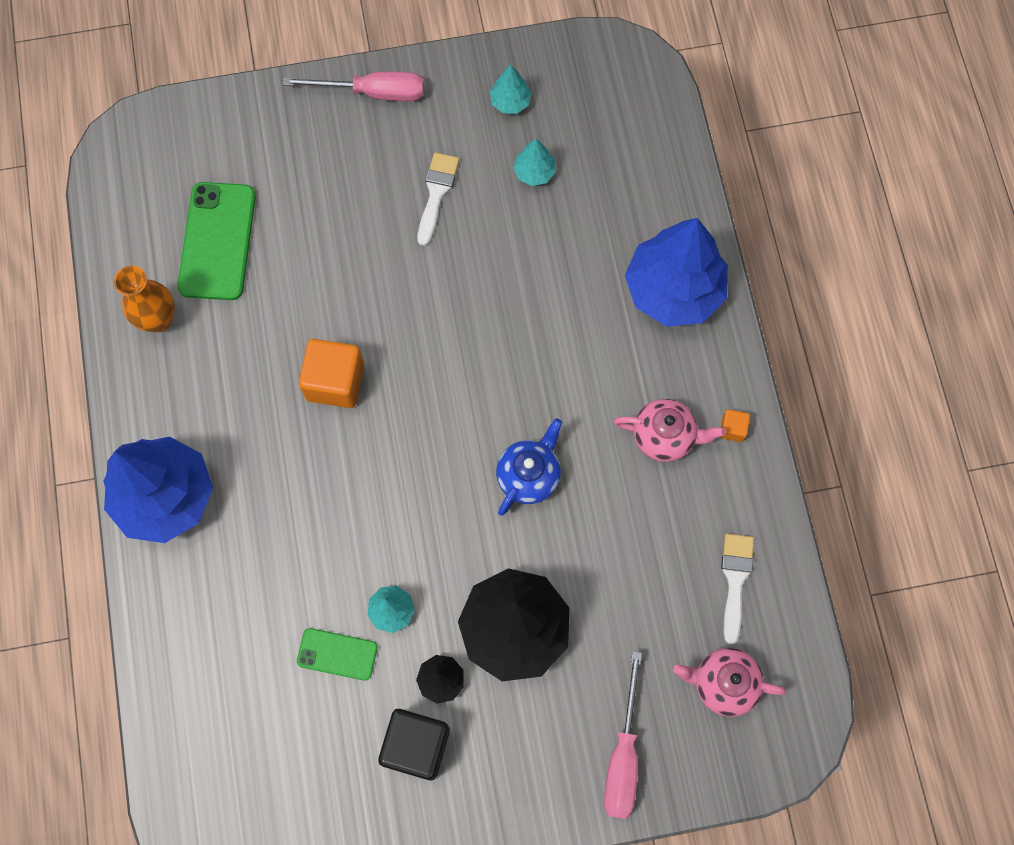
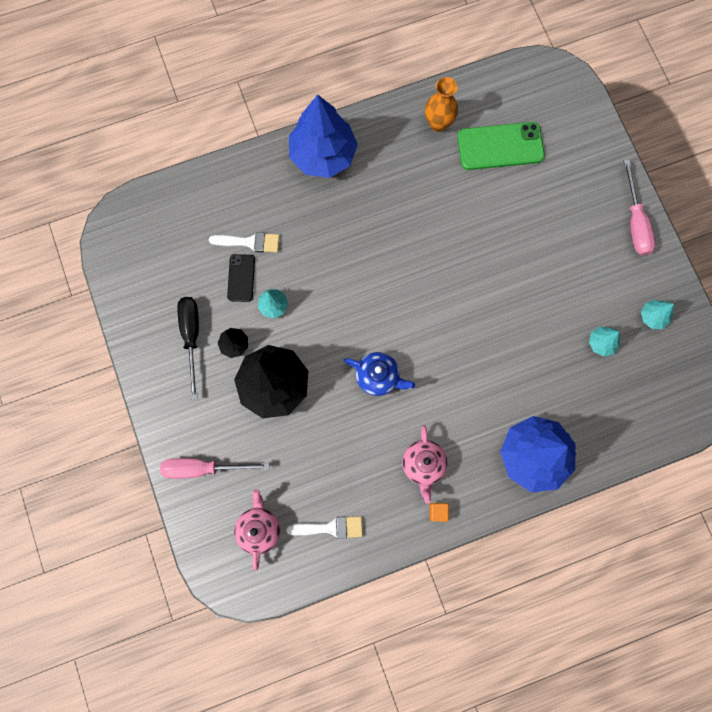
camera: 80 degrees right, 5 degrees up
green phone [297,628,378,681] -> black phone [227,254,255,302]
orange cube [298,339,364,408] -> none
black cube [378,709,450,780] -> black screwdriver [177,297,199,400]
white brush [418,153,459,246] -> white brush moved to [209,232,280,253]

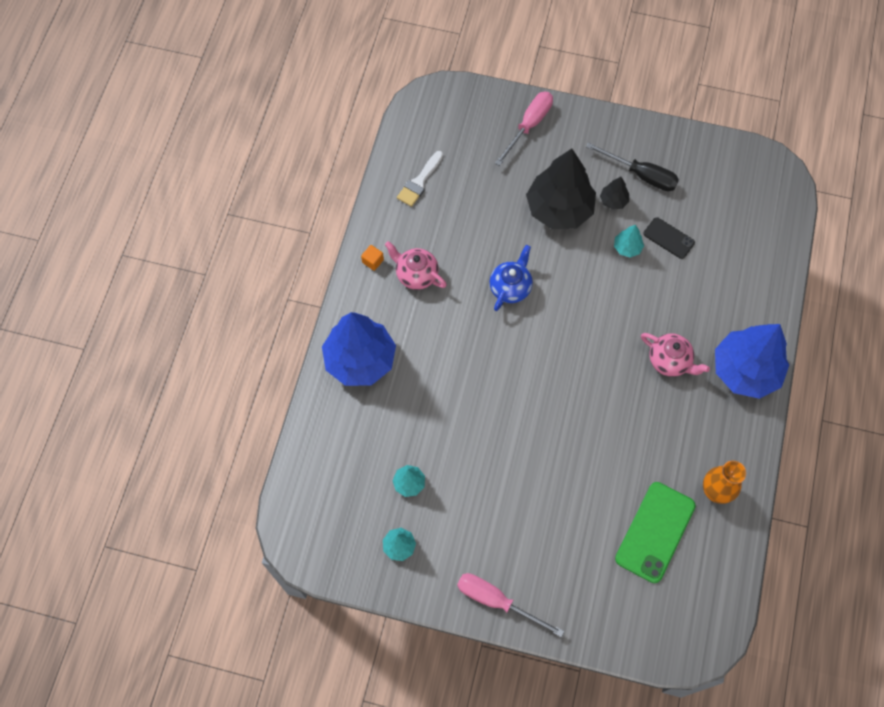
camera: 125 degrees right, 10 degrees down
white brush [209,232,280,253] -> none
pink teapot [234,489,280,571] -> pink teapot moved to [641,333,710,377]
blue teapot [344,352,415,396] -> blue teapot turned 150 degrees clockwise [489,245,533,311]

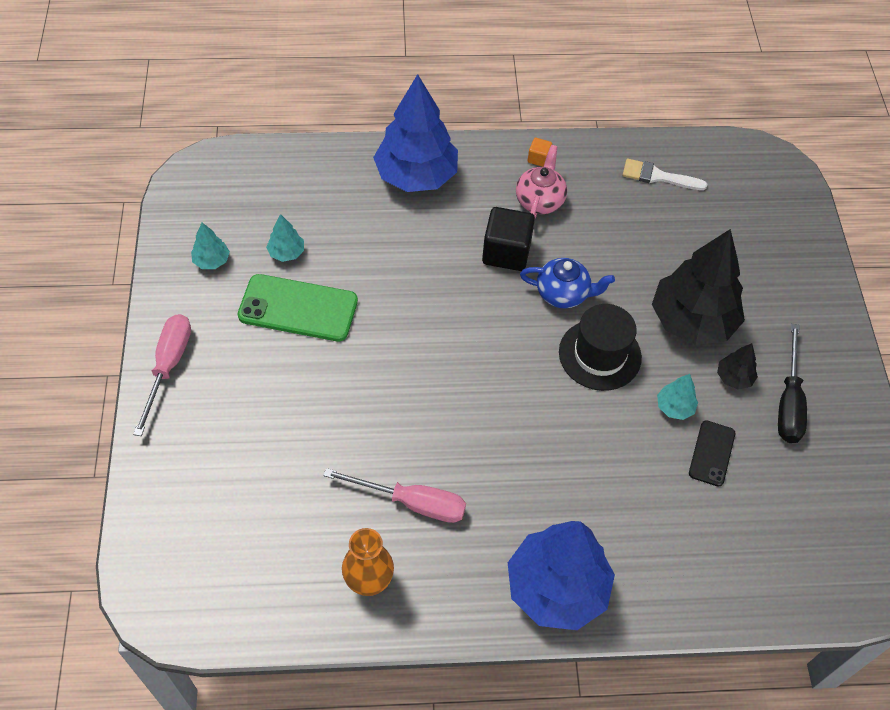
camera: 70 degrees right, 10 degrees down
pink screwdriver [495,92,553,166] -> pink screwdriver moved to [323,468,466,523]
green phone [615,482,696,583] -> green phone moved to [238,274,358,341]
pink teapot [641,333,710,377] -> none
none -> black cube [482,207,535,271]
none -> black hat [559,304,642,391]

